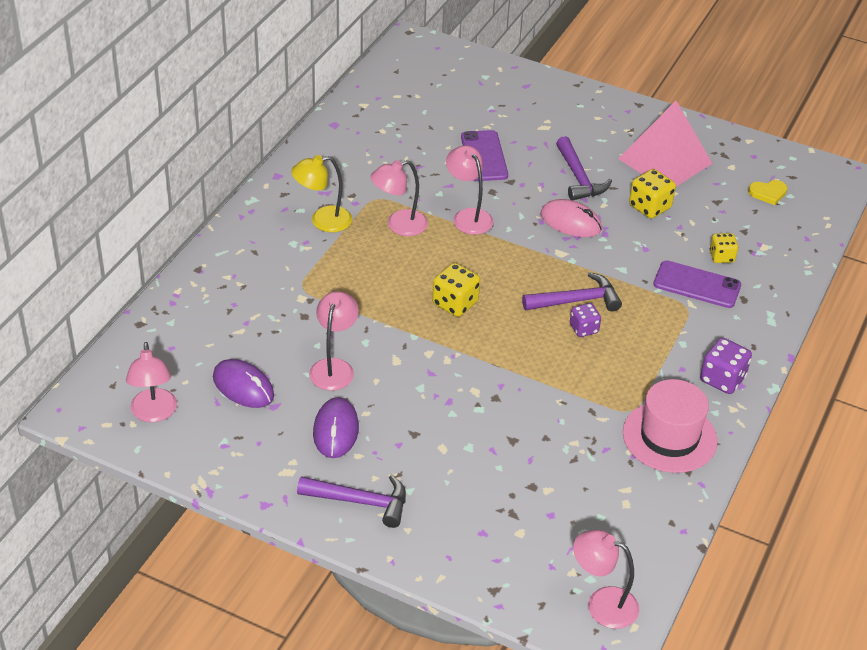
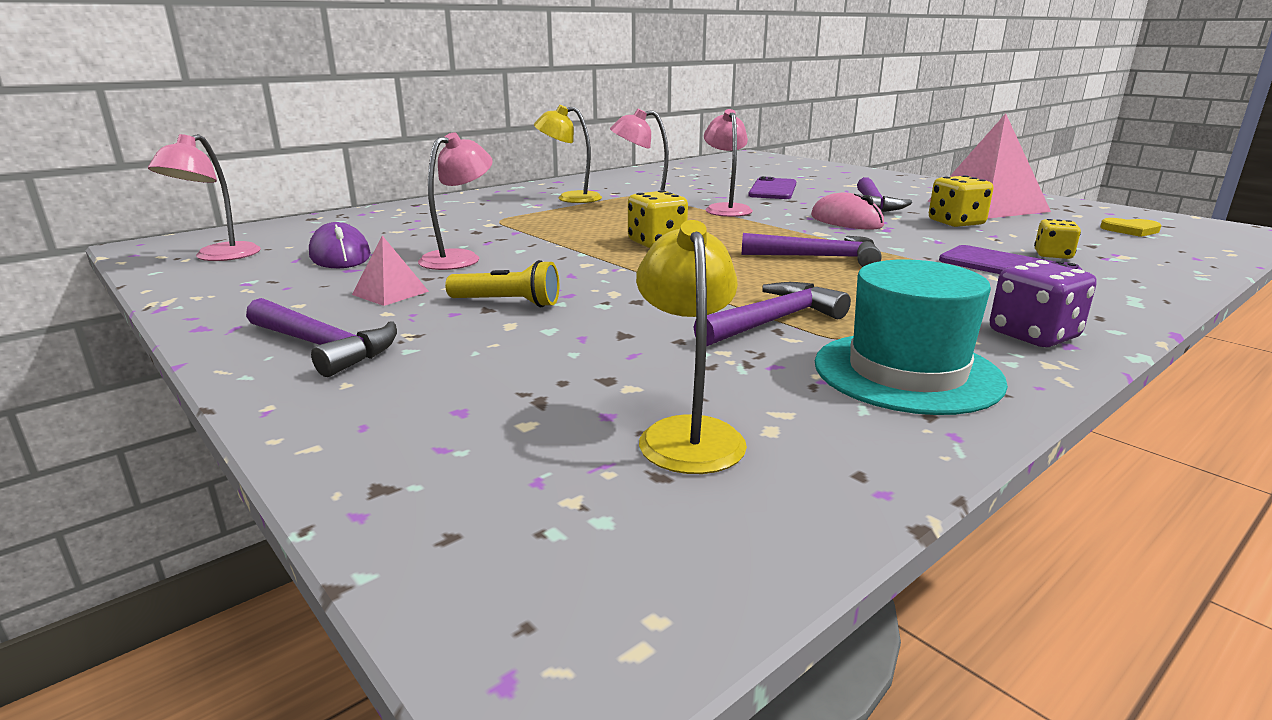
camera: 25 degrees right, 20 degrees down
purple mouse [313,397,359,458] -> pink pyramid [352,236,429,306]
purple dice [570,303,601,337] -> none
pink lamp [573,530,639,629] -> none
pink hat [623,379,717,473] -> turquoise hat [815,259,1008,415]
none -> yellow flashlight [445,260,559,307]
none -> yellow lamp [636,220,747,474]
none -> purple hammer [693,282,851,346]

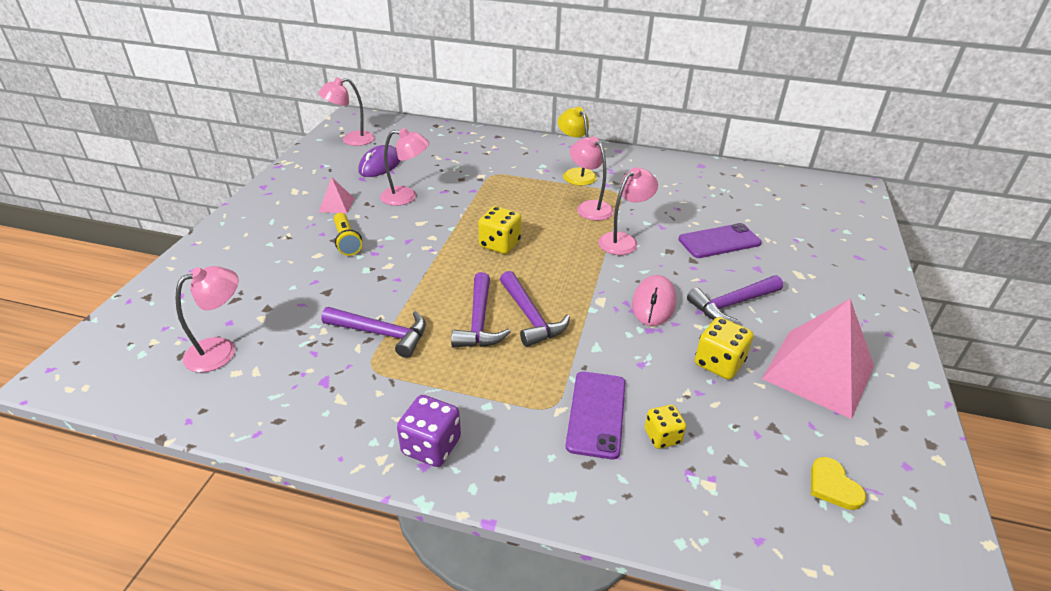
camera: 55 degrees right, 15 degrees up
purple hammer [246,298,397,377] -> purple hammer moved to [451,272,511,347]
yellow lamp [636,220,747,474] -> pink lamp [175,266,238,372]
turquoise hat [815,259,1008,415] -> none

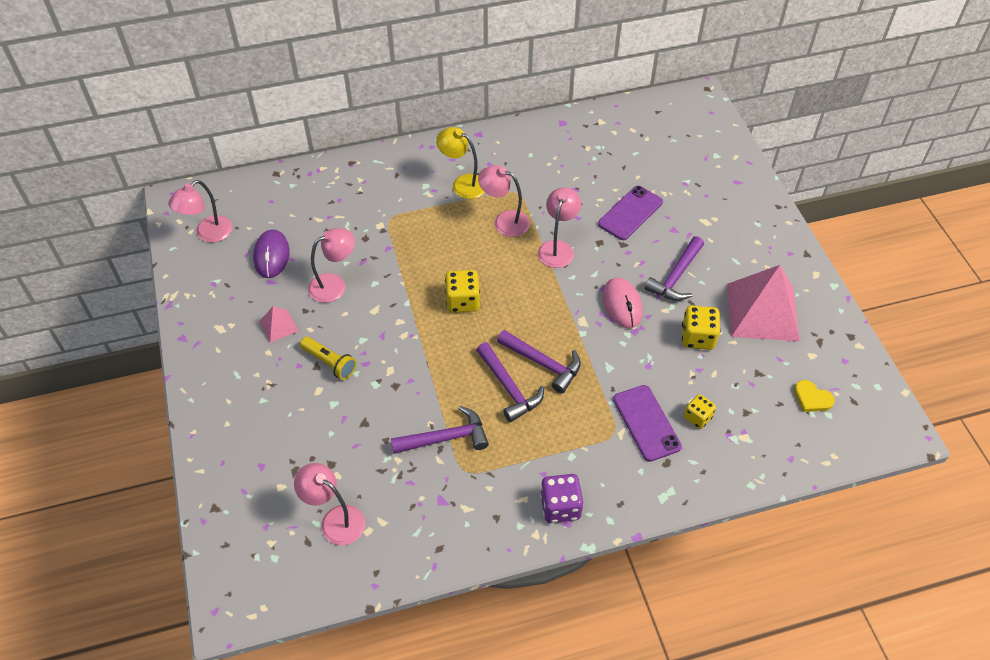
camera: 30 degrees left, 15 degrees up
pink lamp [175,266,238,372] -> pink lamp turned 75 degrees counterclockwise [294,463,365,545]

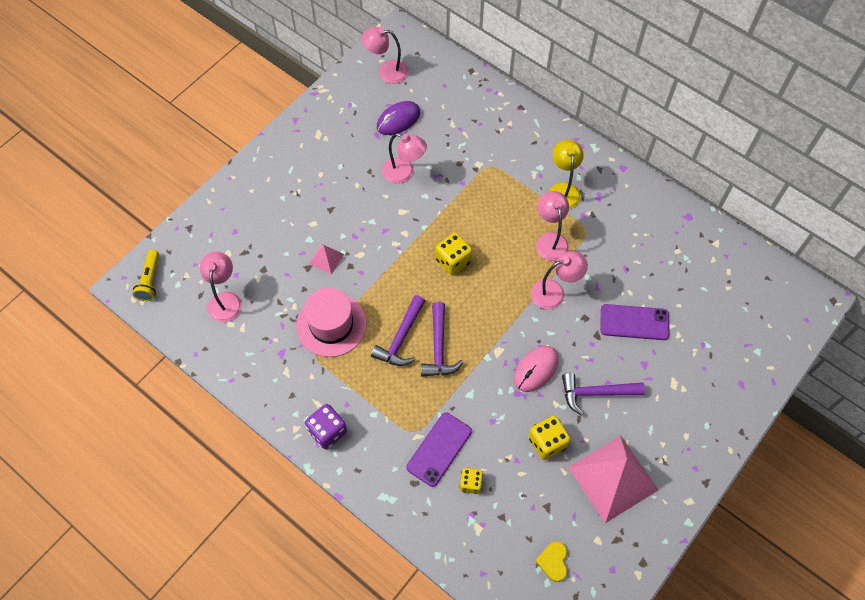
camera: 55 degrees right, 10 degrees up
pink pyramid [260,306,298,343] -> pink pyramid moved to [309,244,344,275]
yellow flashlight [300,337,356,380] -> yellow flashlight moved to [133,250,159,301]
purple hammer [391,406,489,454] -> pink hat [296,288,367,357]

